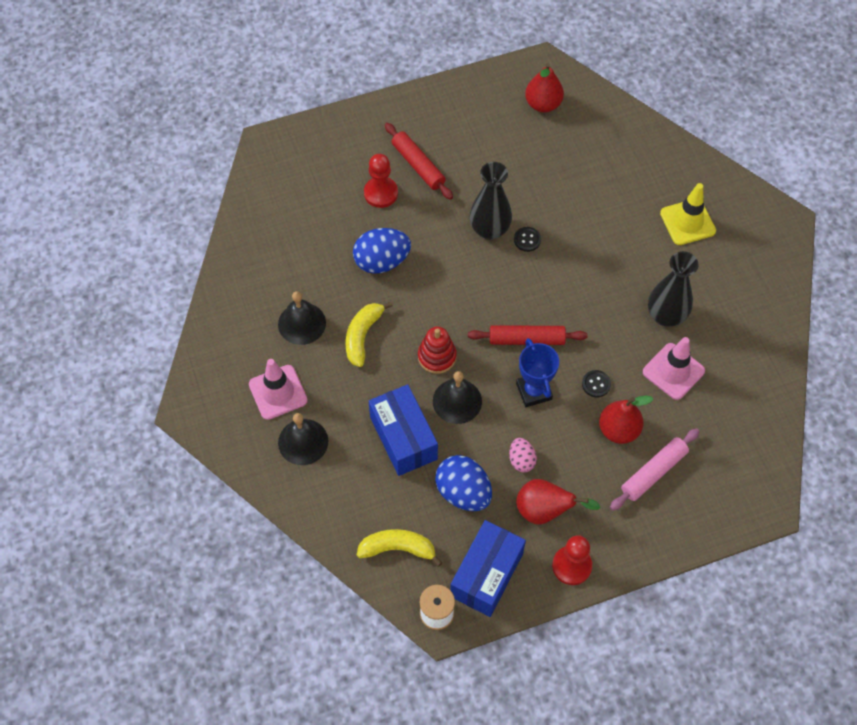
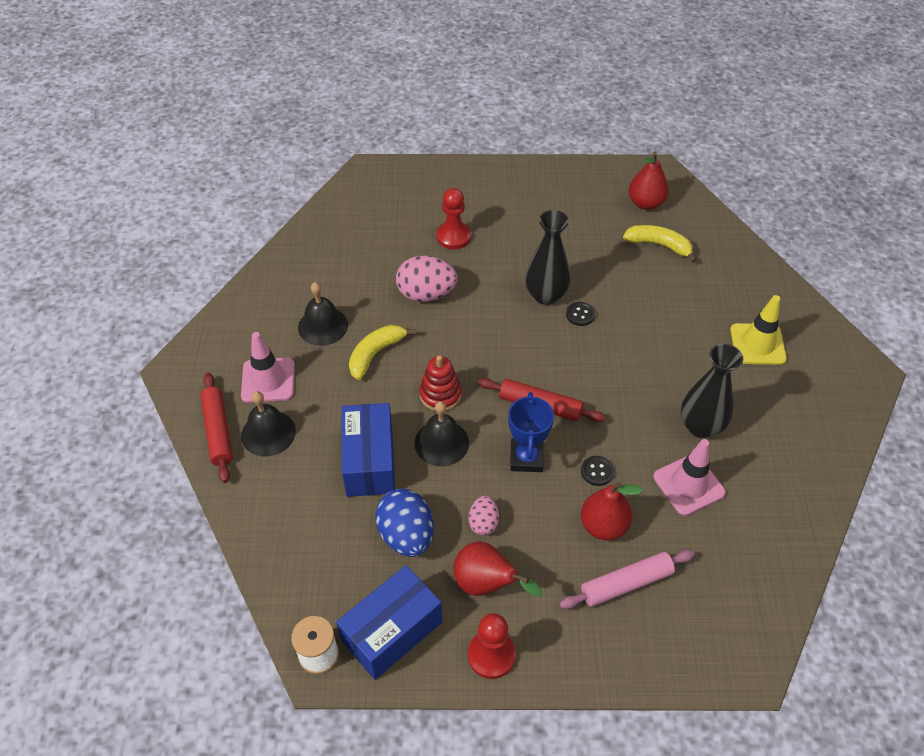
camera: 20 degrees right, 10 degrees down
blue egg [353,228,411,274] -> pink egg [396,256,458,302]
yellow banana [357,529,443,567] -> yellow banana moved to [623,225,697,263]
red rolling pin [385,123,453,200] -> red rolling pin moved to [200,373,233,483]

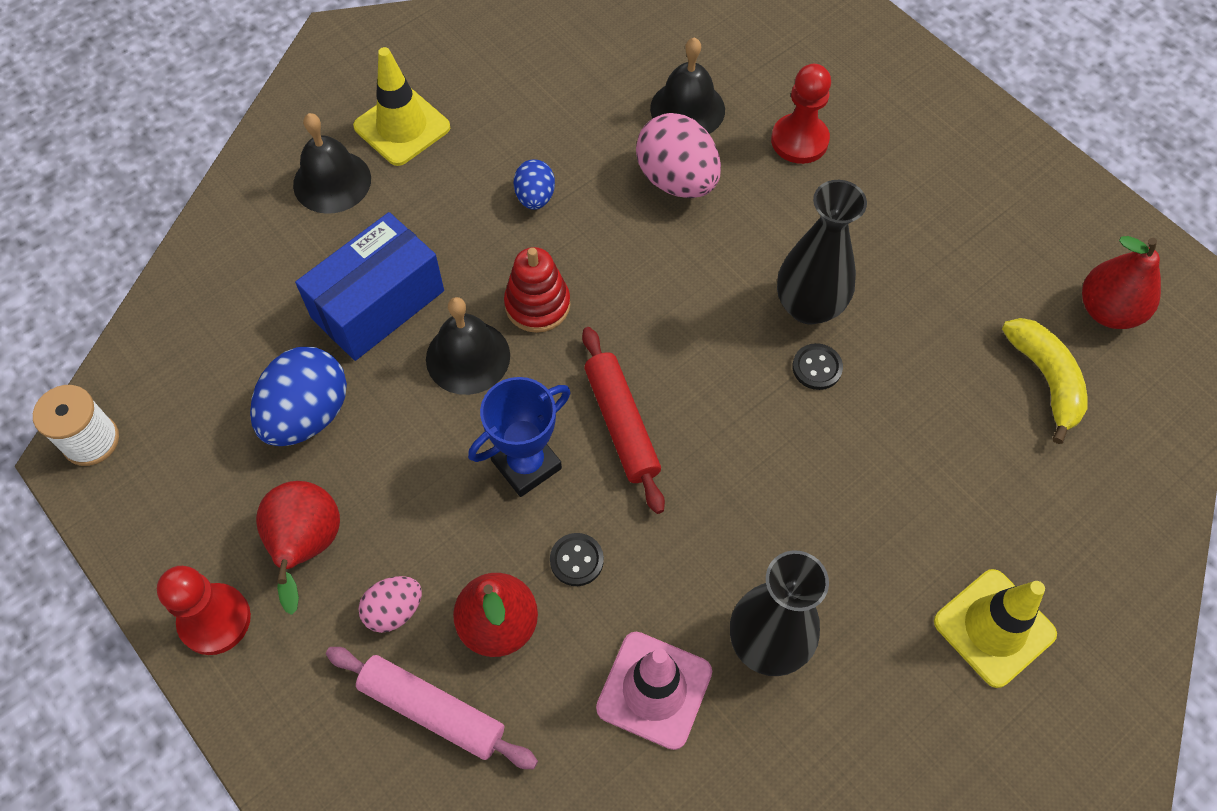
camera: 50 degrees right, 10 degrees up
red rolling pin [200,373,233,483] -> none
pink traffic cone [241,332,295,403] -> yellow traffic cone [353,47,450,166]
black bell [298,282,348,346] -> black bell moved to [650,37,725,134]
blue box [336,565,442,680] -> none
yellow banana [349,325,416,380] -> blue egg [514,159,555,210]
pink egg [468,496,499,536] -> pink egg moved to [358,576,422,633]

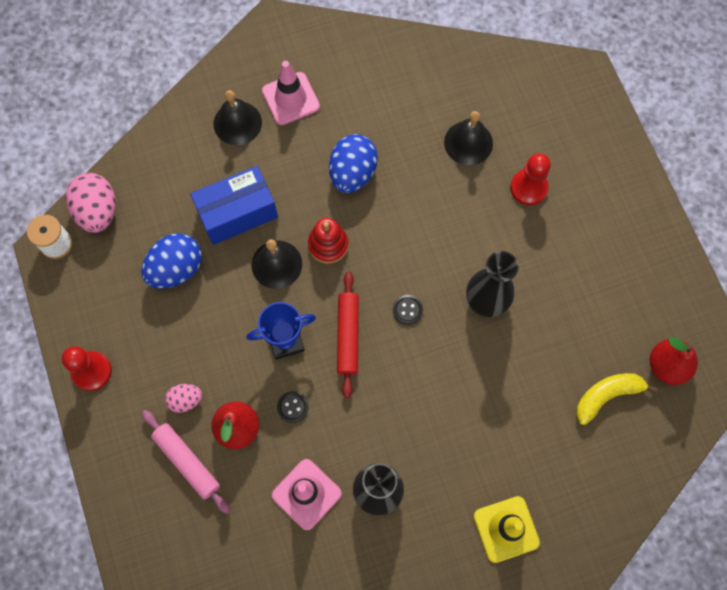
camera: 20 degrees right, 10 degrees up
red pear [256,481,340,615] -> none
yellow traffic cone [353,47,450,166] -> pink traffic cone [262,61,320,125]
blue egg [514,159,555,210] -> blue egg [329,134,378,193], size x1.79
pink egg [636,113,721,198] -> pink egg moved to [66,173,116,233]
black button [792,343,843,390] -> black button moved to [393,295,423,325]
yellow banana [1002,318,1088,444] -> yellow banana turned 120 degrees counterclockwise [576,373,658,425]

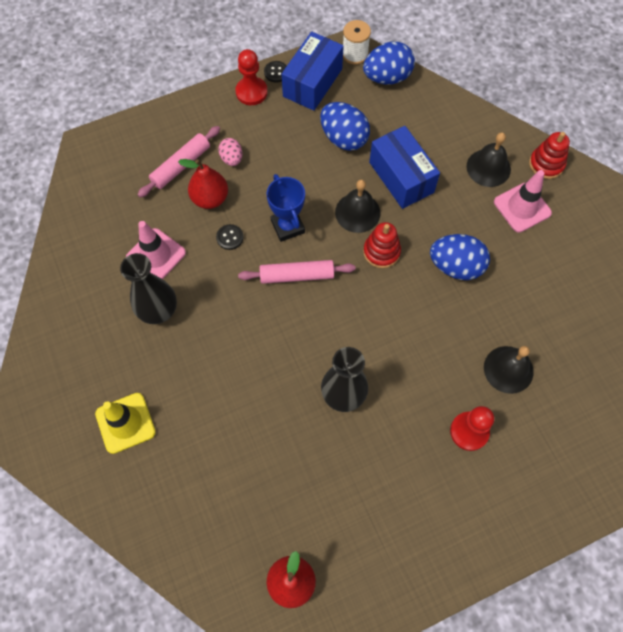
camera: 85 degrees right, 5 degrees down
pink egg [66,173,116,233] -> blue egg [363,42,415,85]
red rolling pin [337,272,359,398] -> pink rolling pin [238,260,355,284]
black button [393,295,423,325] -> black button moved to [264,61,287,83]
yellow banana [576,373,658,425] -> none
none -> blue box [282,32,344,111]
none -> red stacking toy [529,132,570,179]

